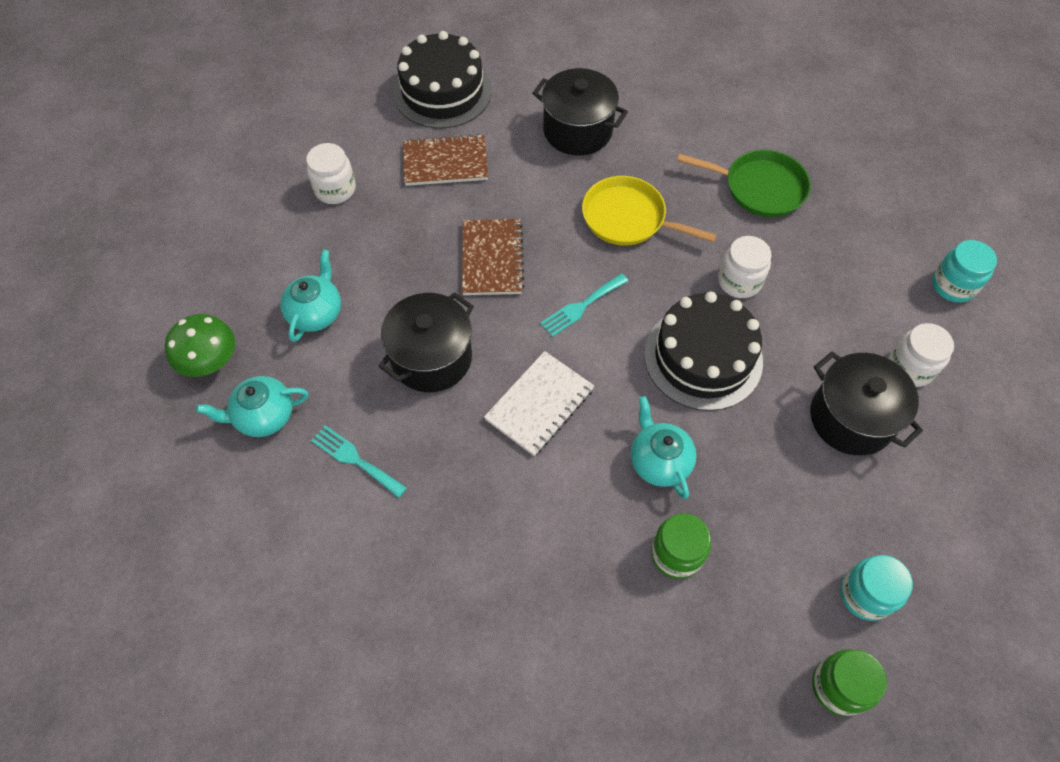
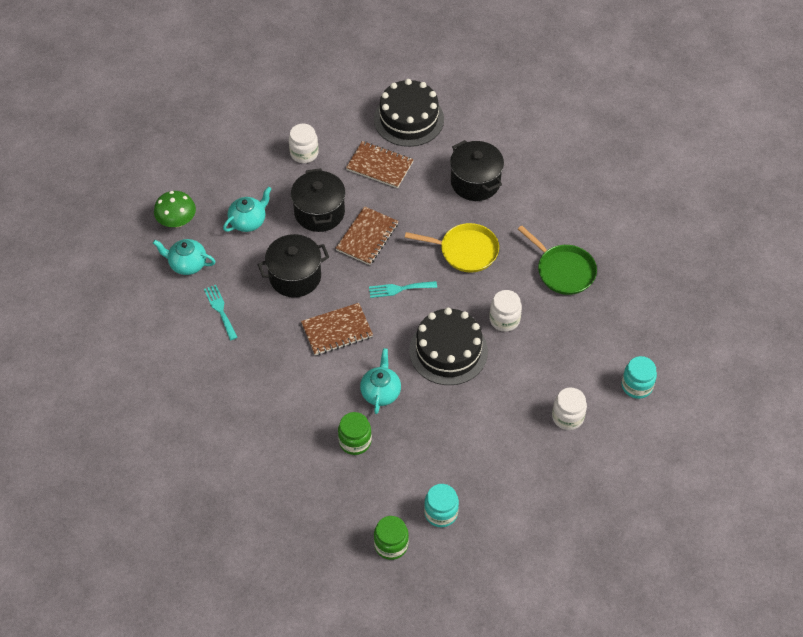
camera: 30 degrees right, 5 degrees down
white notebook [484,351,594,456] -> brown notebook [301,303,373,355]
yellow pan [582,176,717,245] -> yellow pan turned 135 degrees clockwise [405,223,499,273]
black pot [810,351,923,455] -> black pot moved to [291,168,345,232]

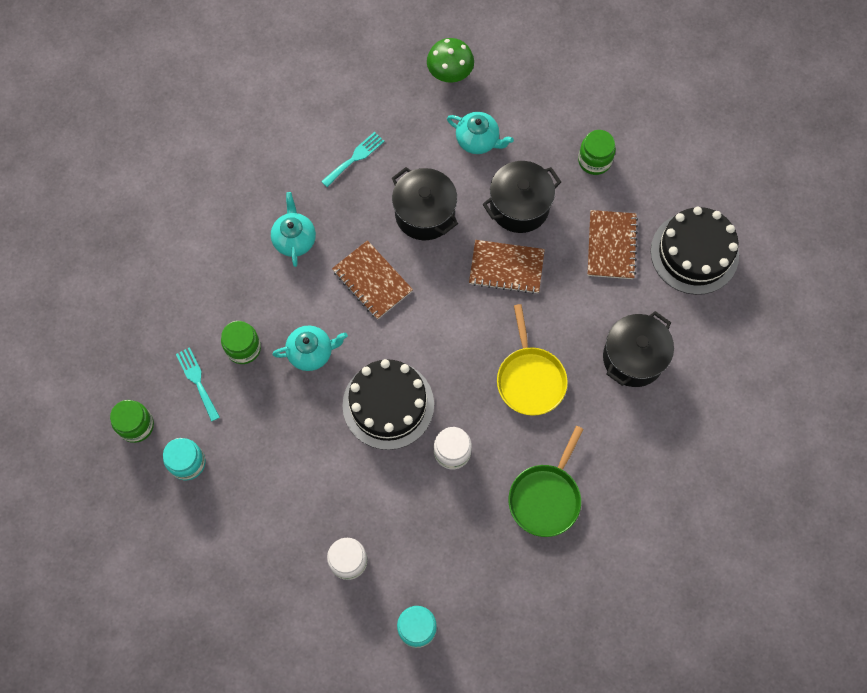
camera: 70 degrees right, 15 degrees up
turquoise teapot [153,239,216,275] -> turquoise teapot moved to [271,192,316,267]
white jar [289,124,319,163] -> green jar [578,130,616,175]
turquoise fork [369,281,437,298] -> turquoise fork moved to [176,347,220,422]

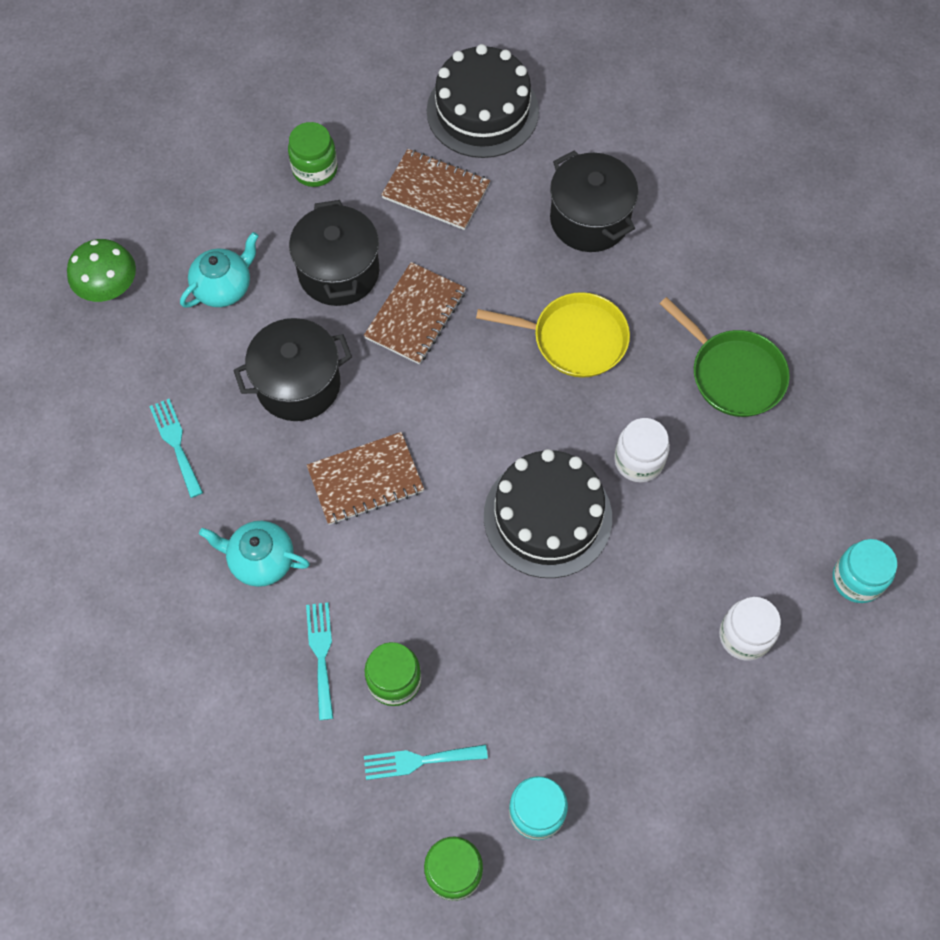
camera: 70 degrees left, 5 degrees down
turquoise teapot [272,326,348,371] -> none
none -> turquoise fork [306,602,334,720]

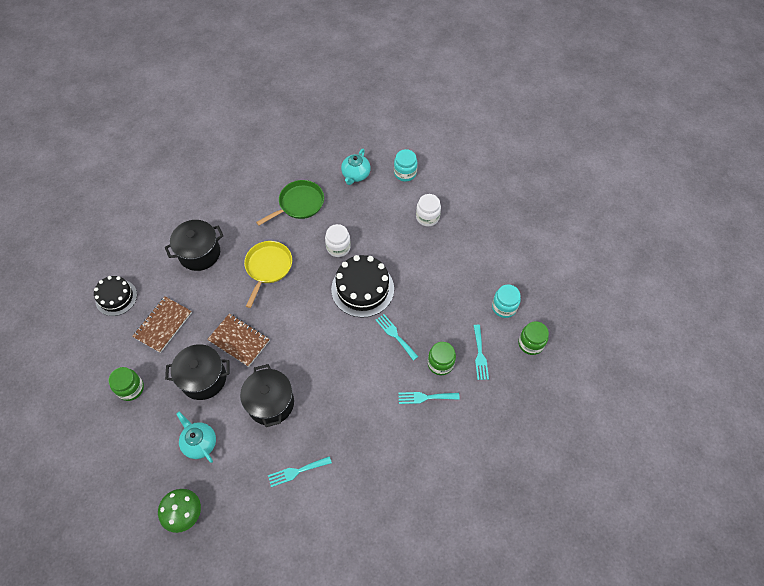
camera: 85 degrees left, 5 degrees down
turquoise teapot [199,521,310,587] -> turquoise teapot moved to [341,149,371,185]
brown notebook [307,432,424,525] -> none
black cake [427,44,539,158] -> black cake [94,276,137,316], size x0.65
none -> turquoise fork [376,314,418,361]

